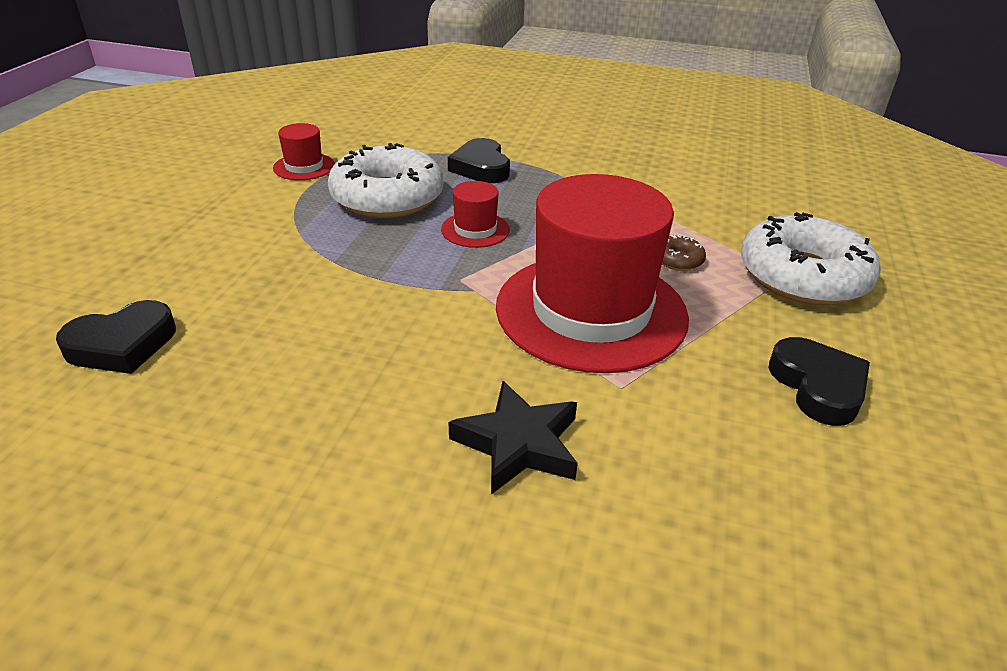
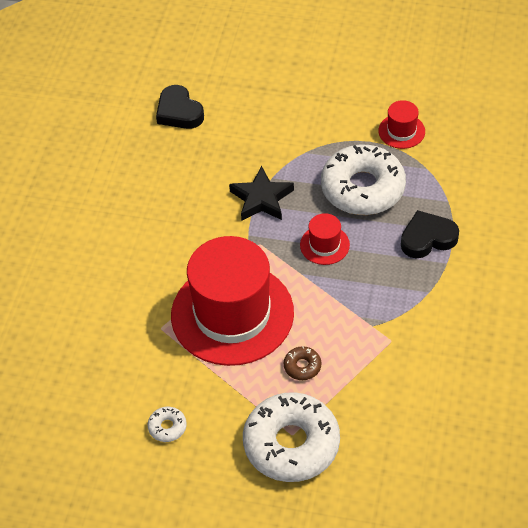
camera: 90 degrees right, 15 degrees up
black star [449,381,578,495] -> black star moved to [229,166,294,221]
black heart [768,337,870,426] -> white donut [148,407,187,442]

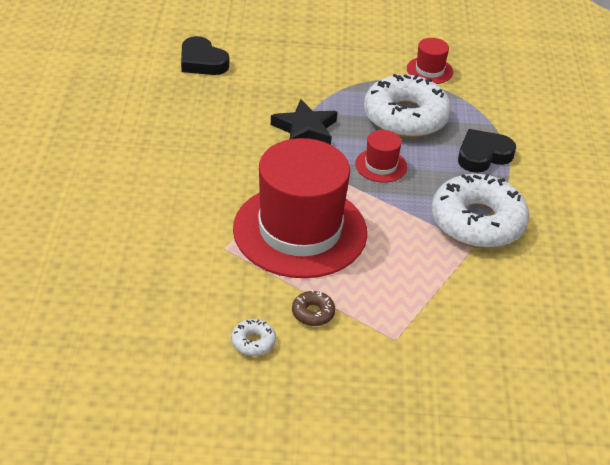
camera: 15 degrees left, 10 degrees down
white donut [243,392,340,482] -> white donut moved to [432,174,529,248]
brown donut [284,346,322,380] -> brown donut moved to [292,290,335,326]

